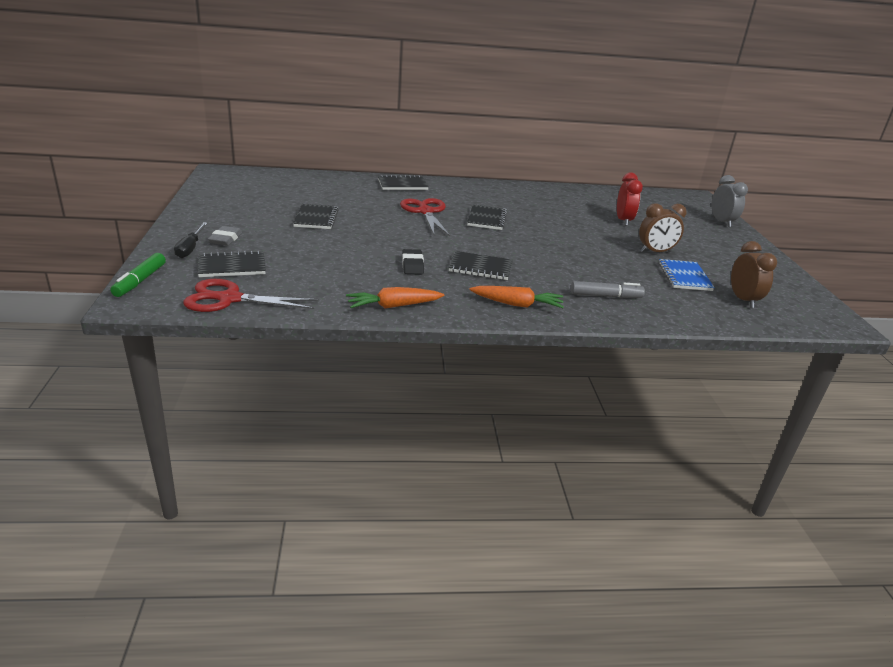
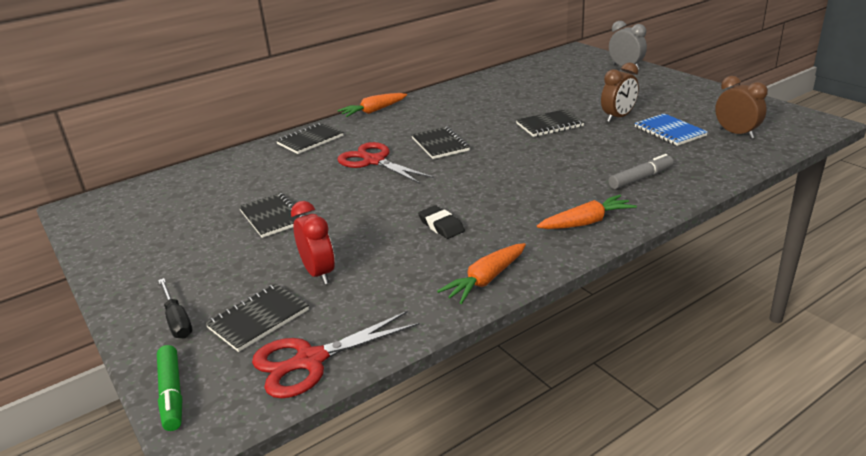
camera: 25 degrees left, 0 degrees up
grey eraser [208,226,242,246] -> none
black notebook [449,251,512,280] -> black notebook moved to [516,109,584,137]
red clock [617,172,643,226] -> red clock moved to [291,201,335,284]
none -> orange carrot [337,93,407,117]

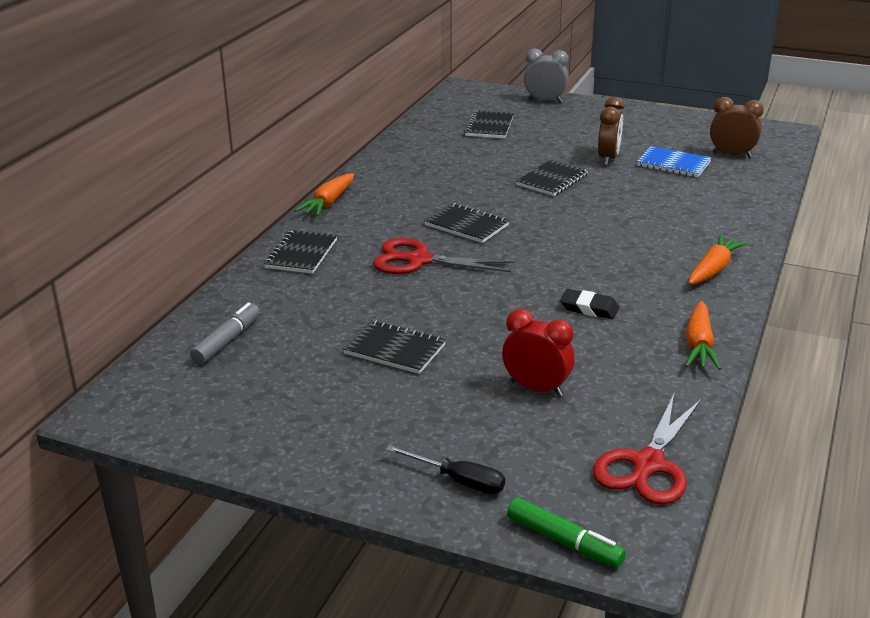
camera: 35 degrees left, 0 degrees up
black notebook [205,284,309,352] -> black notebook moved to [464,110,514,138]
grey marker [608,154,674,189] -> grey marker moved to [190,302,260,364]

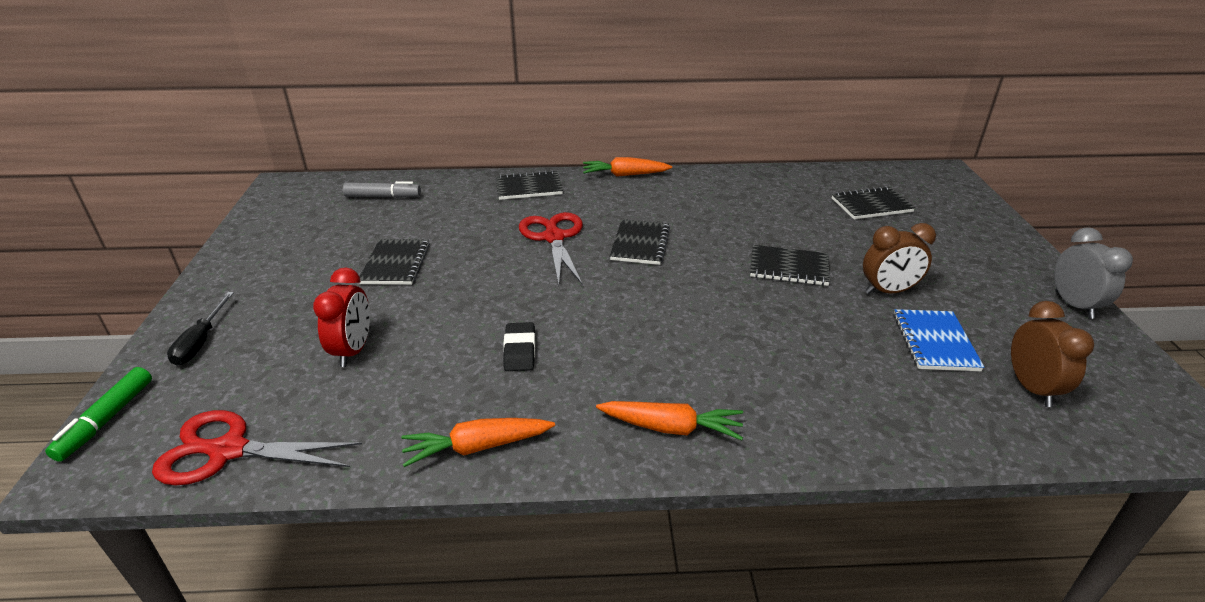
camera: 65 degrees right, 5 degrees up
grey clock [524,49,569,103] -> grey clock moved to [1054,227,1133,319]

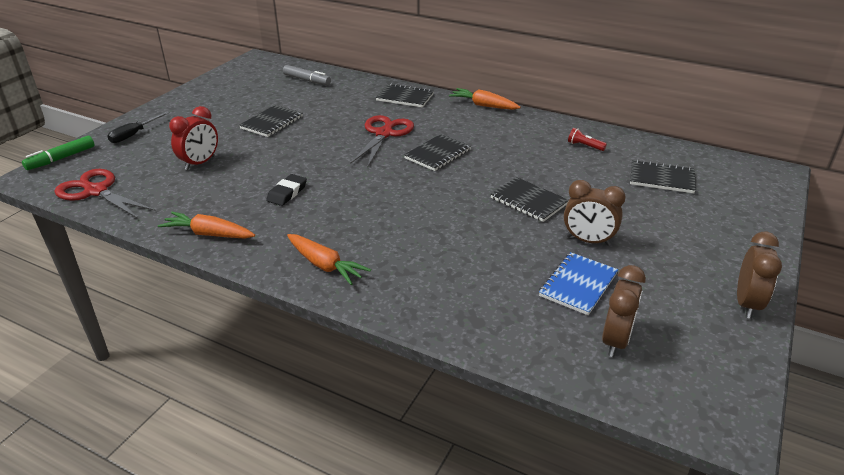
camera: 30 degrees right, 0 degrees up
grey clock [1054,227,1133,319] -> brown clock [737,232,782,319]
none -> red flashlight [568,128,607,151]

